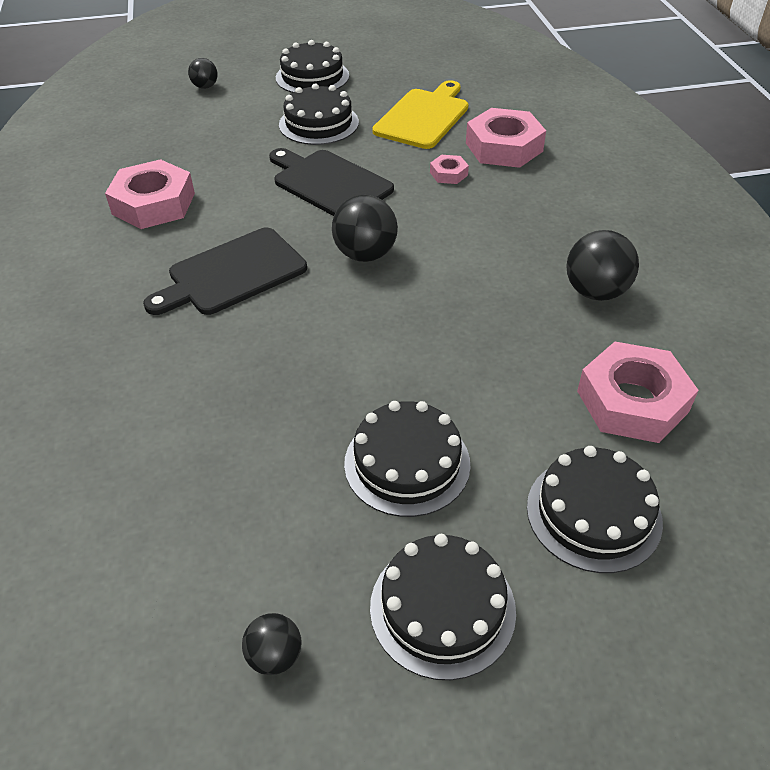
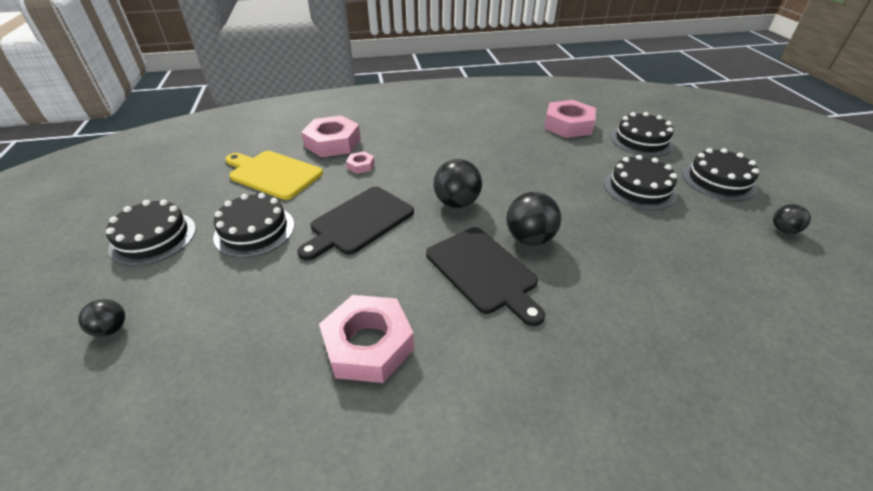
camera: 90 degrees left, 5 degrees down
black ball [566,230,639,301] -> black ball moved to [506,192,561,246]

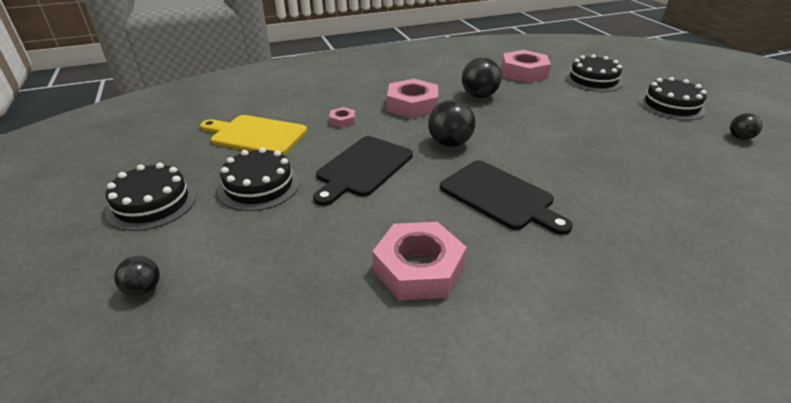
camera: 10 degrees left, 5 degrees down
pink nut [301,115,361,157] -> pink nut moved to [387,79,438,119]
black ball [506,192,561,246] -> black ball moved to [462,57,502,98]
black cake [604,155,677,210] -> none

